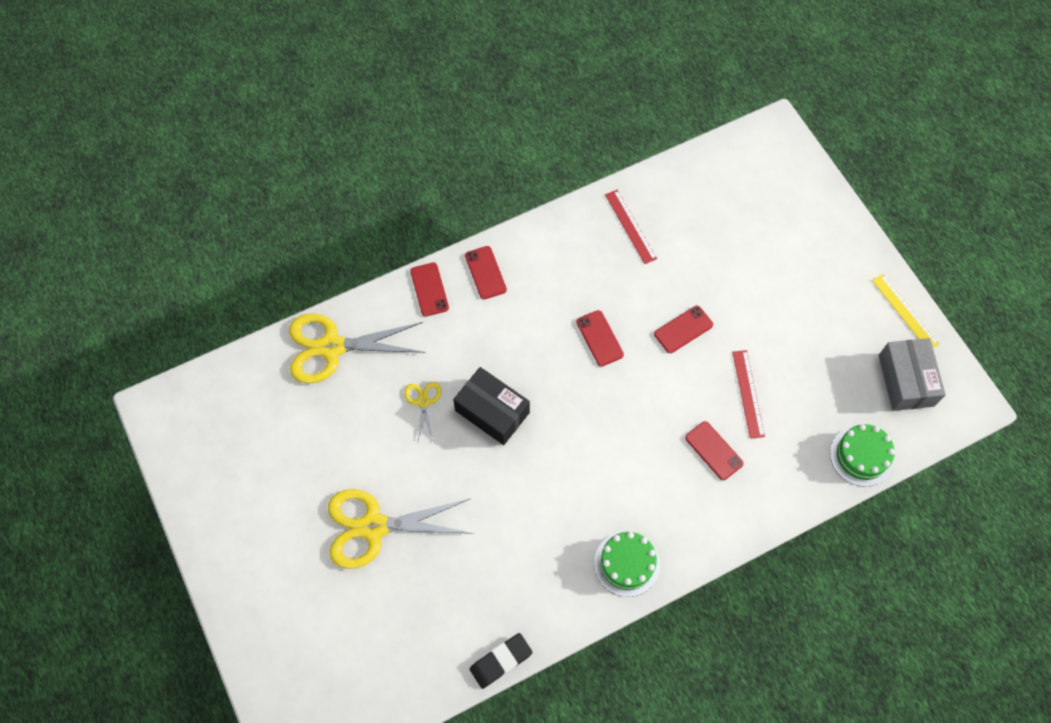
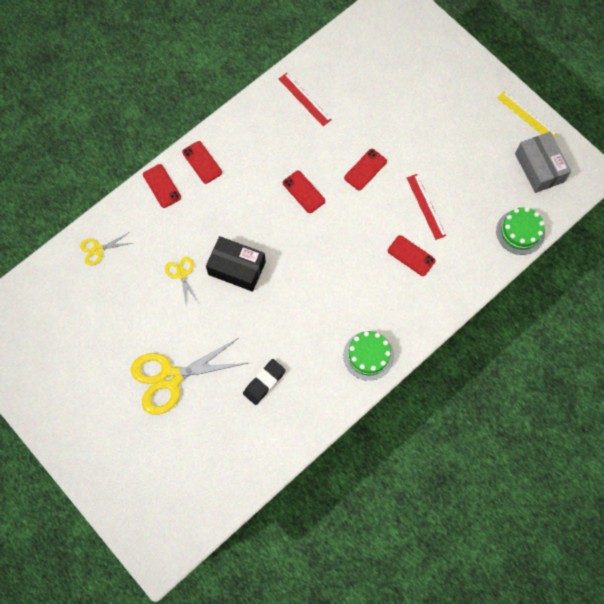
camera: 15 degrees left, 5 degrees up
yellow scissors [289,313,425,384] -> yellow scissors [80,232,133,266], size x0.48
black eraser [470,633,533,689] -> black eraser moved to [243,359,286,405]

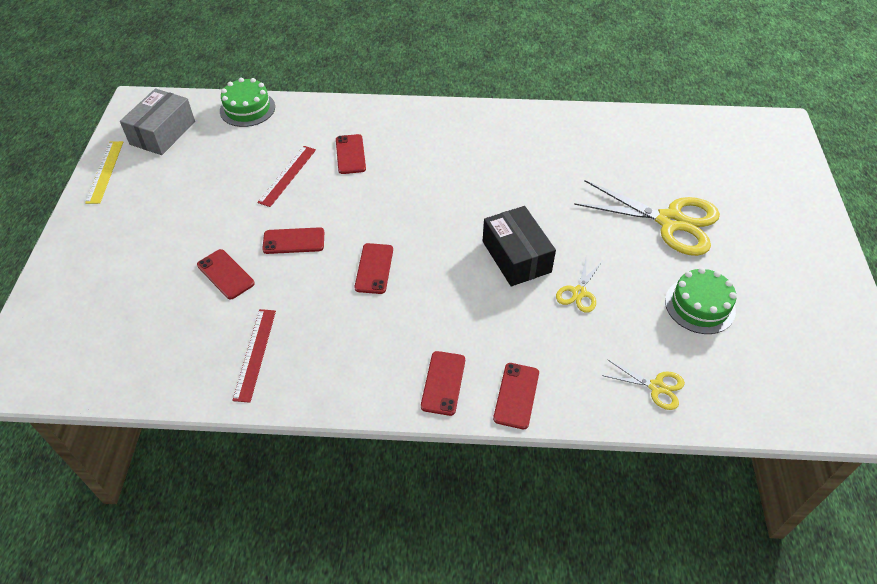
camera: 135 degrees left, 20 degrees down
black eraser [243,359,286,405] -> none
green cake [343,331,394,381] -> green cake moved to [665,267,737,334]
none -> red phone [197,249,255,300]

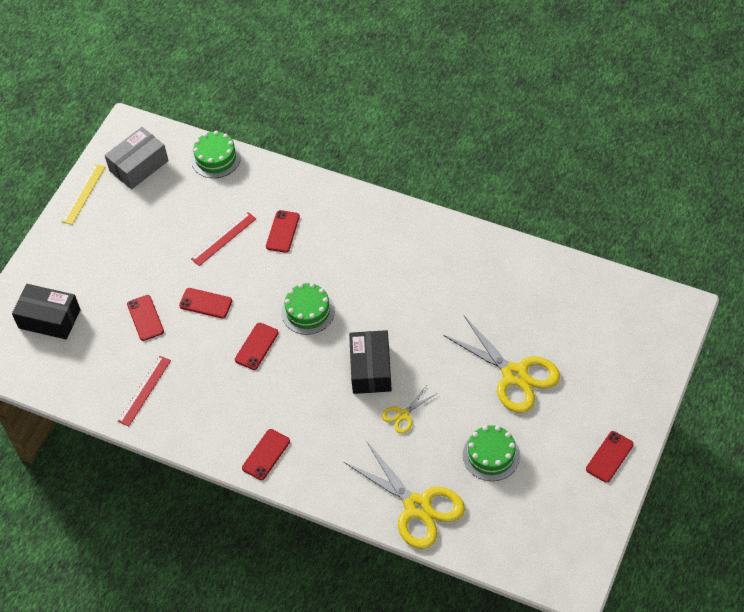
camera: 25 degrees right, 5 degrees up
red phone [493,363,539,429] -> red phone moved to [586,431,634,483]
yellow scissors [602,360,685,410] -> yellow scissors [344,442,465,549], size x2.10
none -> black box [12,284,81,339]
none -> green cake [281,283,335,335]

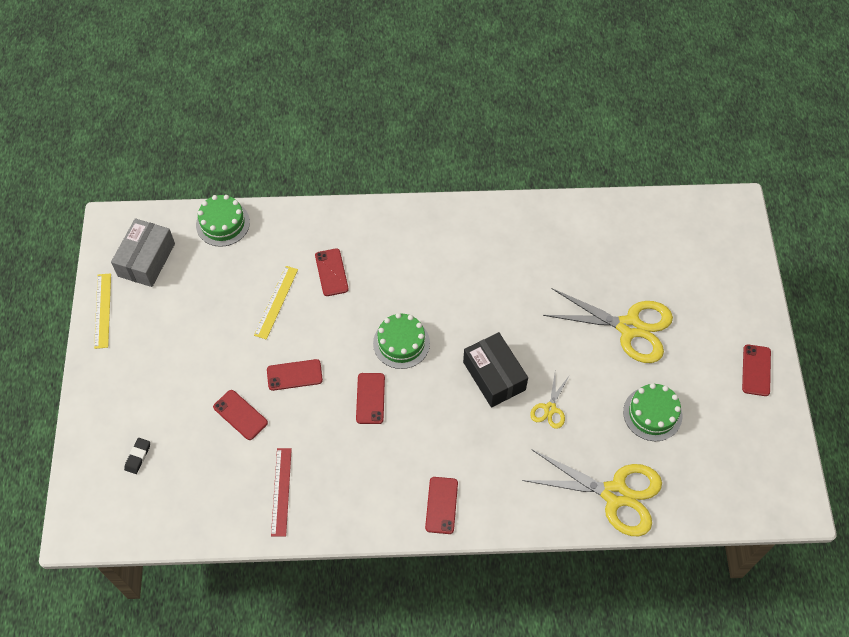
camera: 30 degrees left, 5 degrees up
black box [12,284,81,339] -> black eraser [124,438,150,474]
red ruler [191,212,256,266] -> yellow ruler [254,266,298,340]

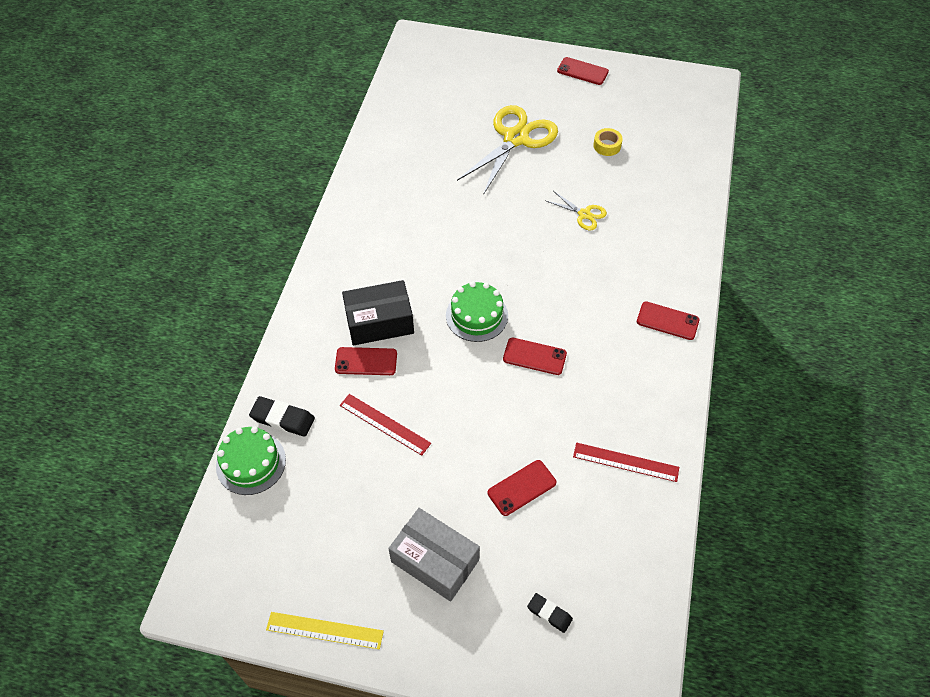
camera: 75 degrees left, 5 degrees down
grey box [111,218,175,287] -> grey box moved to [388,508,480,602]
yellow ruler [254,266,298,340] -> red ruler [340,394,431,456]
red phone [267,359,323,391] -> none
black box [463,332,528,407] -> black box moved to [342,280,414,345]
yellow scissors [522,450,662,536] -> none
green cake [623,383,682,441] -> yellow tape [593,128,623,156]
none -> black eraser [249,396,315,437]

